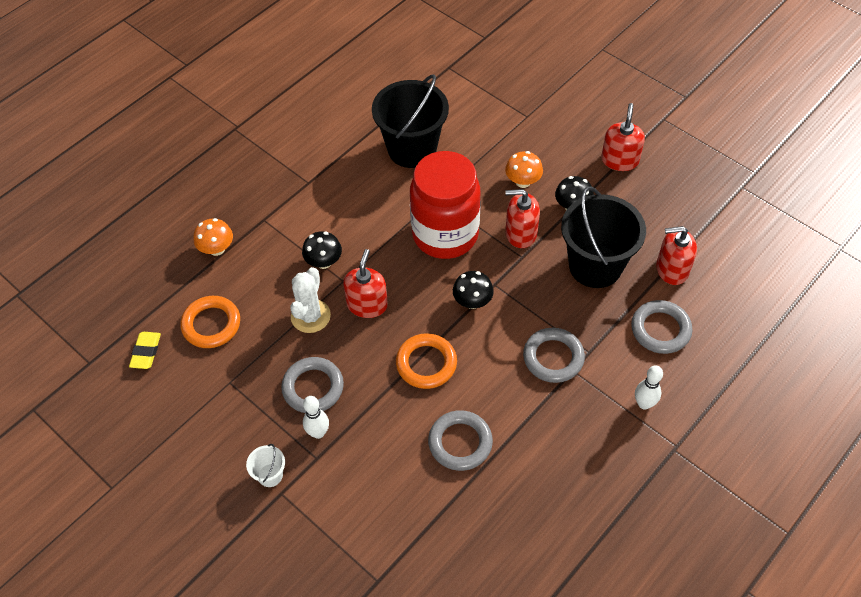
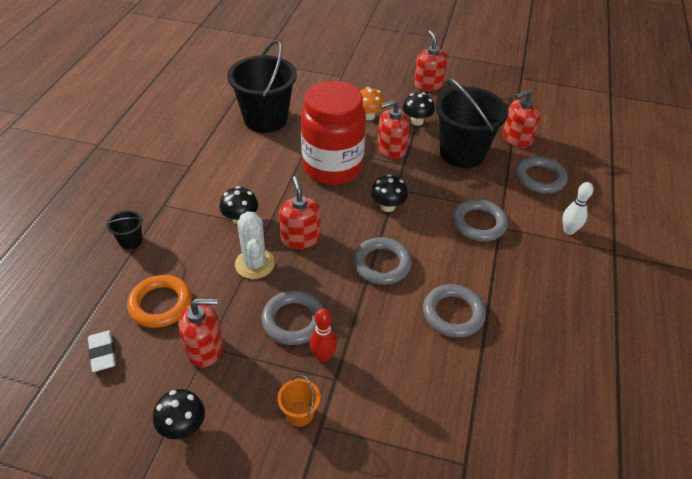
camera: 30 degrees left, 10 degrees down
yellow eraser [129,332,161,369] -> white eraser [88,330,116,372]
orange mushroom [193,218,233,256] -> black bucket [106,210,143,249]
white bucket [246,444,285,487] -> orange bucket [278,375,320,427]
white bowling pin [303,396,329,439] -> red bowling pin [309,308,337,362]
orange ring [396,333,457,389] -> grey ring [353,237,412,285]
none -> black mushroom [153,389,205,439]
none -> red soap dispenser [178,298,223,367]

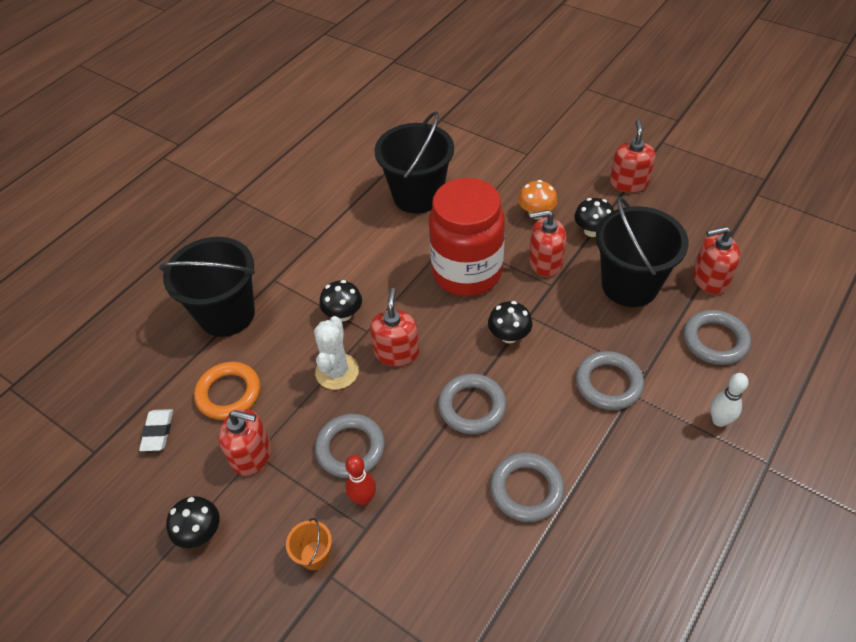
camera: 25 degrees right, 5 degrees up
black bucket [106,210,143,249] -> black bucket [159,237,255,337], size x2.38

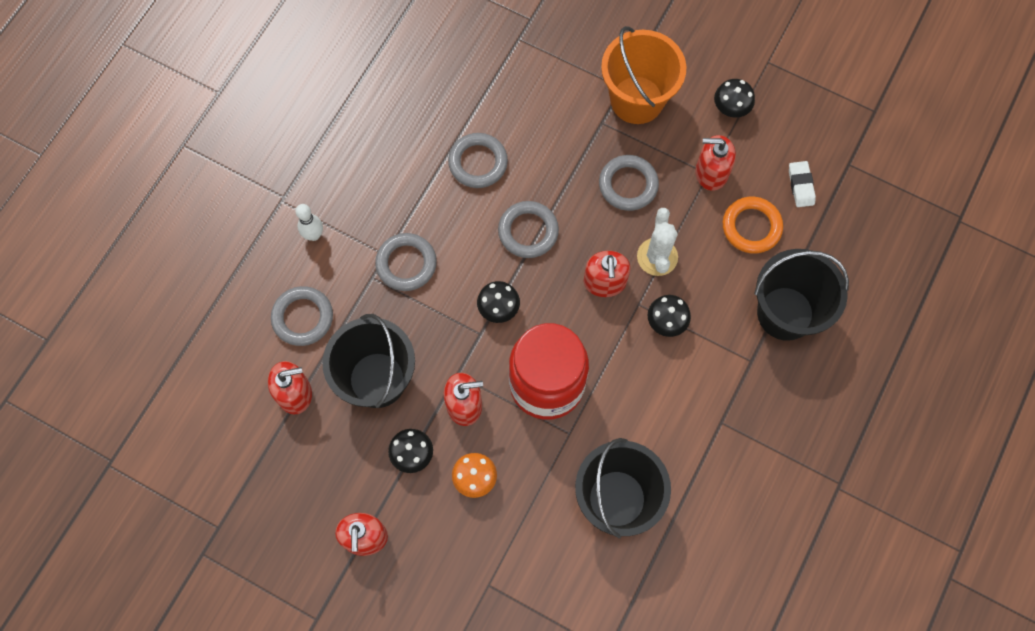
camera: 170 degrees right, 20 degrees up
orange bucket [286,518,332,570] -> orange bucket [601,26,686,124], size x2.38
red bowling pin [345,455,376,505] -> none

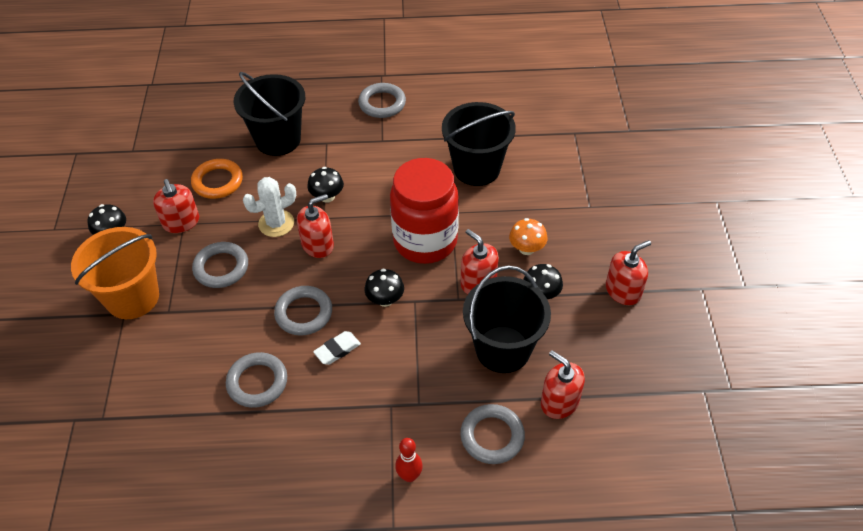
camera: 120 degrees left, 20 degrees down
white bowling pin [295,204,323,241] -> red bowling pin [395,438,423,482]
grey ring [375,233,437,291] -> grey ring moved to [358,83,406,118]
white eraser [789,161,816,207] -> white eraser moved to [313,331,361,365]

